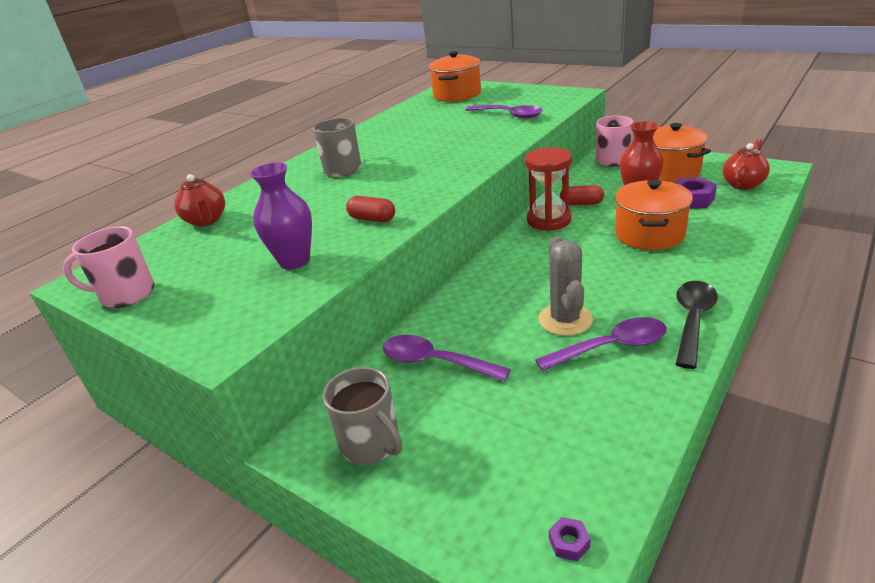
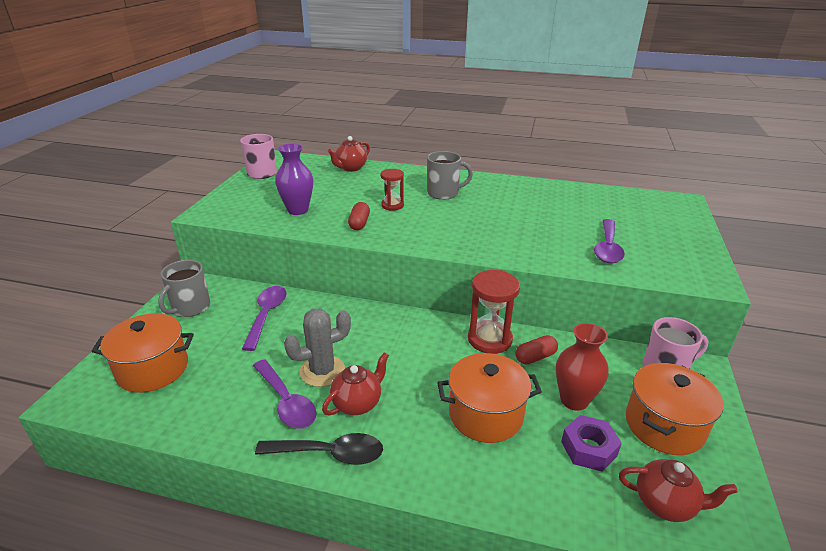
camera: 65 degrees right, 0 degrees up
orange pot [428,51,481,102] -> orange pot moved to [92,313,194,393]
purple nut [549,517,591,561] -> none
red capsule [560,185,604,205] -> red capsule turned 75 degrees clockwise [515,335,558,364]
none -> red teapot [322,352,389,415]
none -> red hourglass [381,169,404,211]

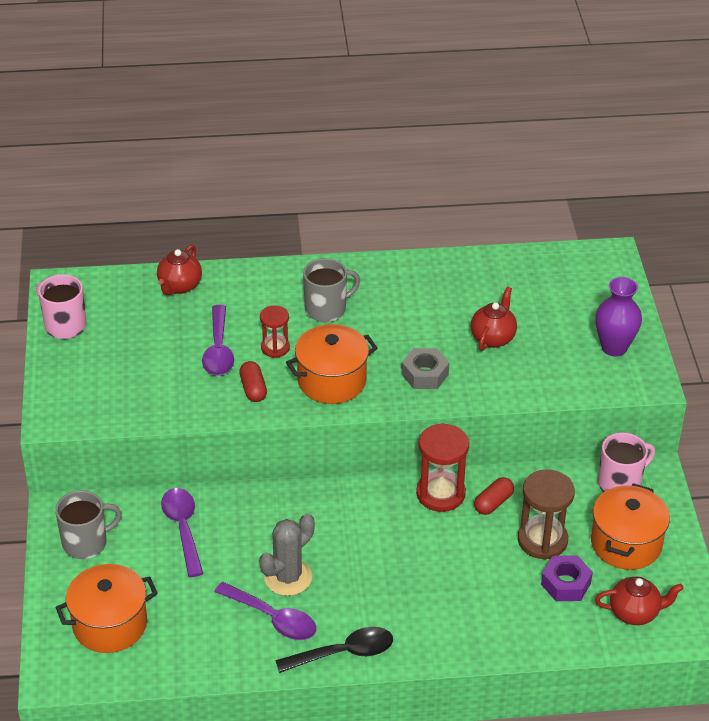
camera: 20 degrees left, 10 degrees up
grey mug [158,260,210,317] -> grey mug turned 120 degrees counterclockwise [55,490,122,559]
purple vase [275,144,313,215] -> purple vase moved to [595,277,642,357]
red teapot [322,352,389,415] -> red teapot moved to [471,286,517,351]
orange pot [437,353,542,443] -> orange pot moved to [286,324,378,404]
red vase [556,323,609,411] -> brown hourglass [518,469,575,560]
purple spoon [594,219,625,264] -> purple spoon moved to [202,305,234,376]
none -> grey nut [401,348,449,389]

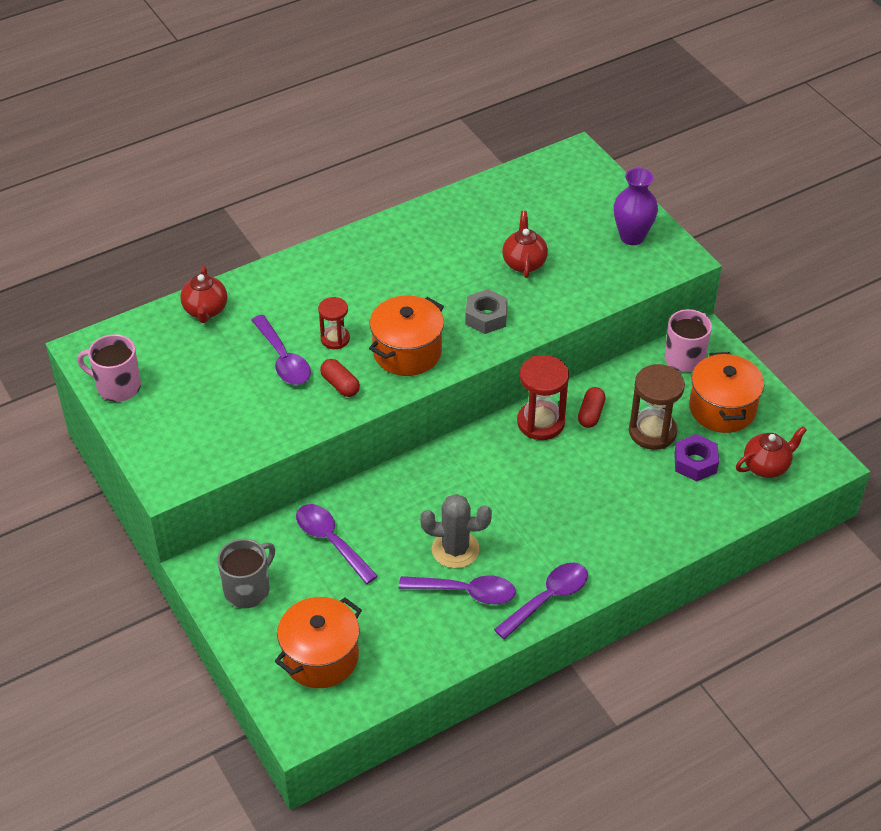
camera: 25 degrees left, 5 degrees up
grey cactus [259,513,315,596] -> grey cactus turned 75 degrees clockwise [420,494,492,568]
black spoon [275,627,393,673] -> purple spoon [494,562,588,640]
grey mug [303,258,360,322] -> none

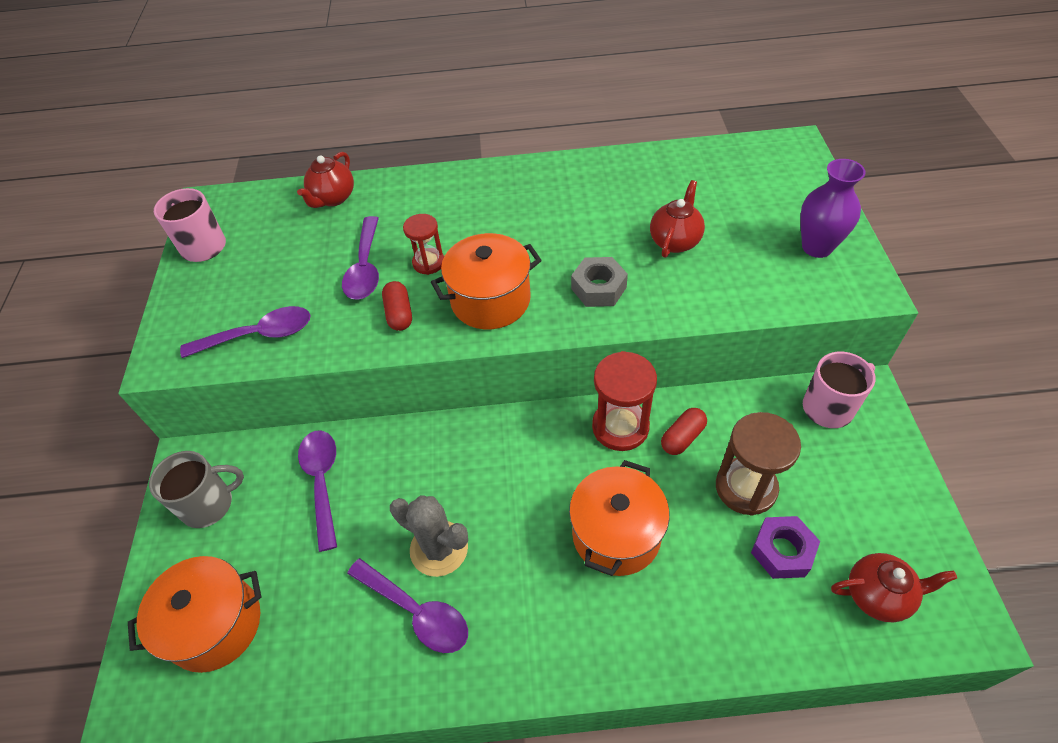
camera: 30 degrees right, 5 degrees up
purple spoon [494,562,588,640] -> purple spoon moved to [180,306,311,358]
orange pot [689,352,764,433] -> orange pot moved to [569,460,670,576]

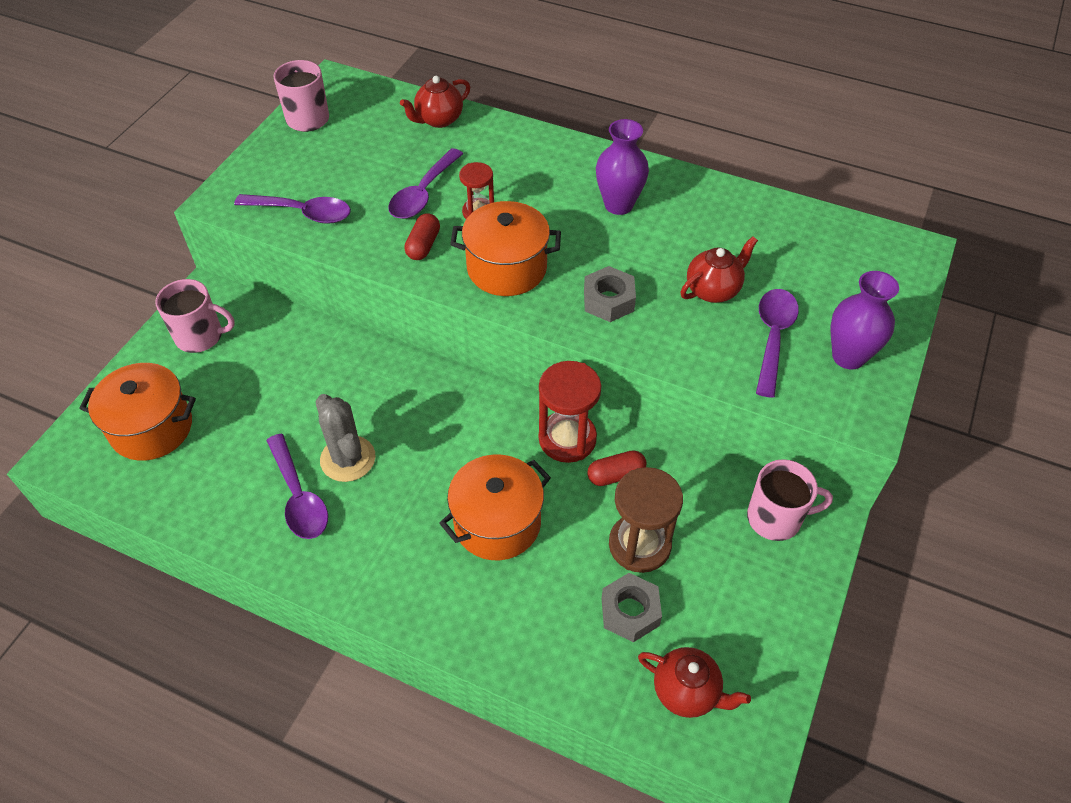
camera: 25 degrees right, 0 degrees up
grey mug [149,451,244,528] -> pink mug [156,279,235,353]
purple spoon [298,430,337,552] -> purple spoon moved to [756,289,799,398]
purple nut [751,516,820,579] -> grey nut [601,573,662,642]
none -> purple vase [596,119,649,215]

